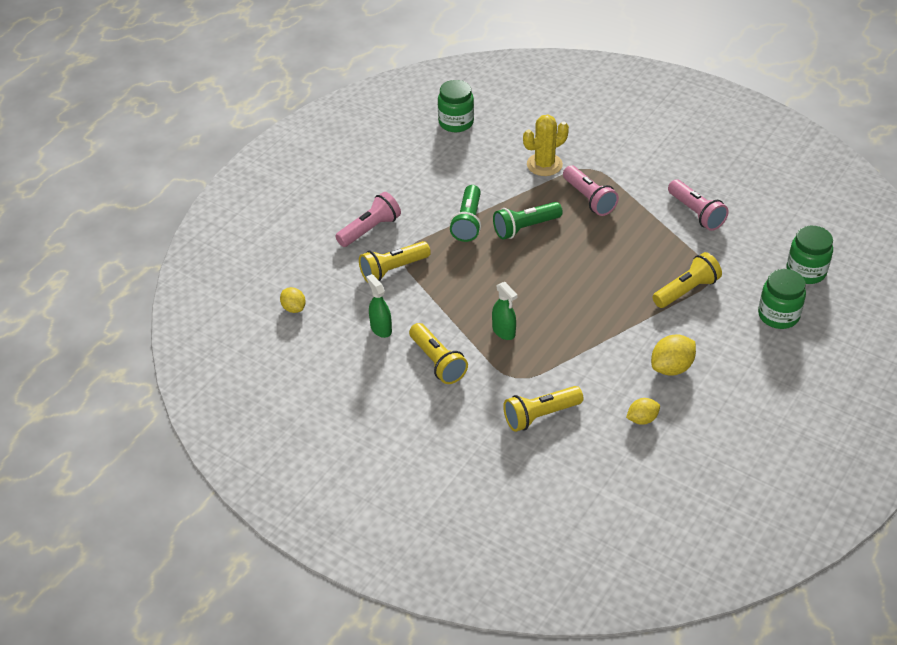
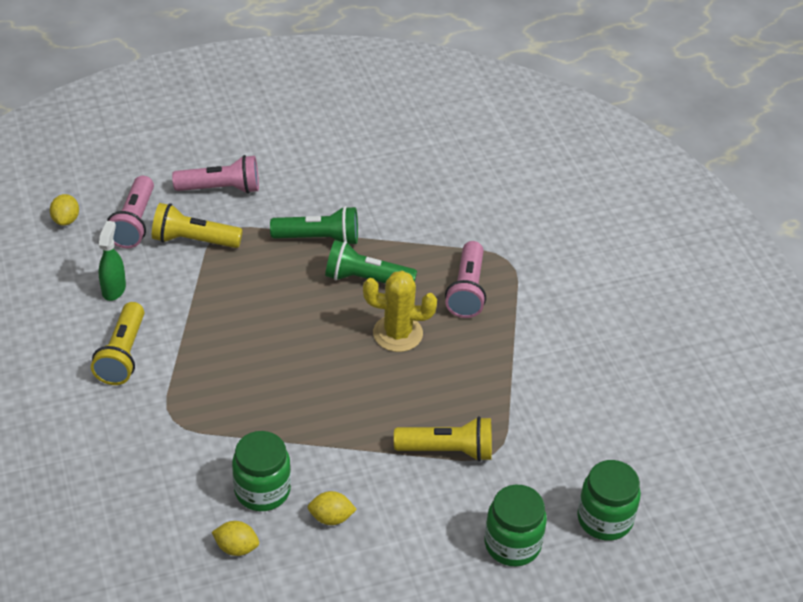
camera: 35 degrees right, 0 degrees up
green jar [438,80,474,132] -> green jar moved to [232,431,291,511]
green flashlight [450,185,481,242] -> green flashlight turned 135 degrees counterclockwise [270,206,358,244]
green spray bottle [492,282,518,340] -> none
yellow flashlight [503,386,584,432] -> none
yellow cactus [523,115,569,176] -> yellow cactus moved to [363,271,437,352]
yellow lemon [651,335,696,375] -> yellow lemon [308,491,357,525], size x0.64
pink flashlight [668,180,729,231] -> pink flashlight moved to [107,176,154,248]

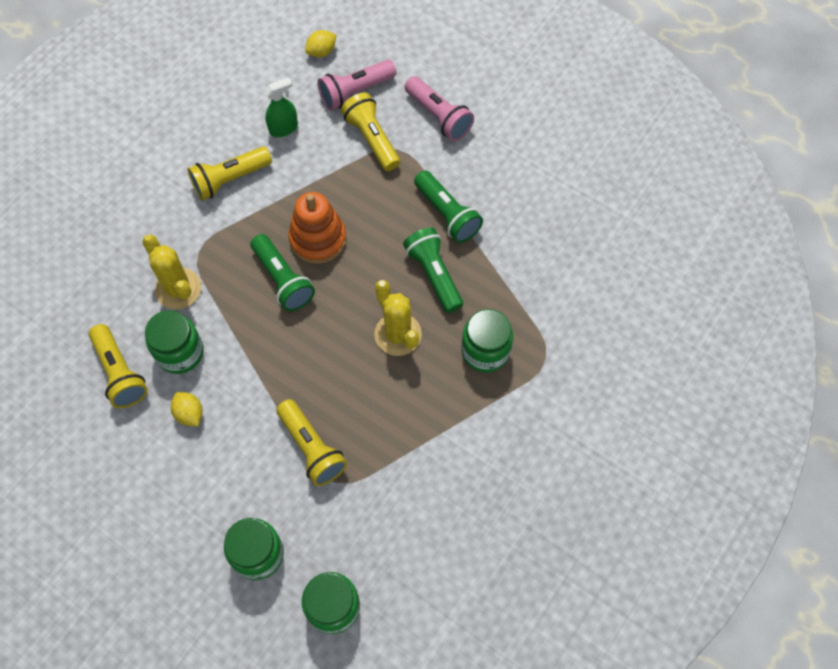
camera: 55 degrees right, 20 degrees up
yellow lemon [212,521,259,556] -> yellow flashlight [89,324,148,408]
pink flashlight [445,241,486,318] -> green jar [461,309,513,373]
none -> yellow cactus [142,235,201,309]
none -> green flashlight [251,234,315,311]
none -> orange stacking toy [288,192,346,264]

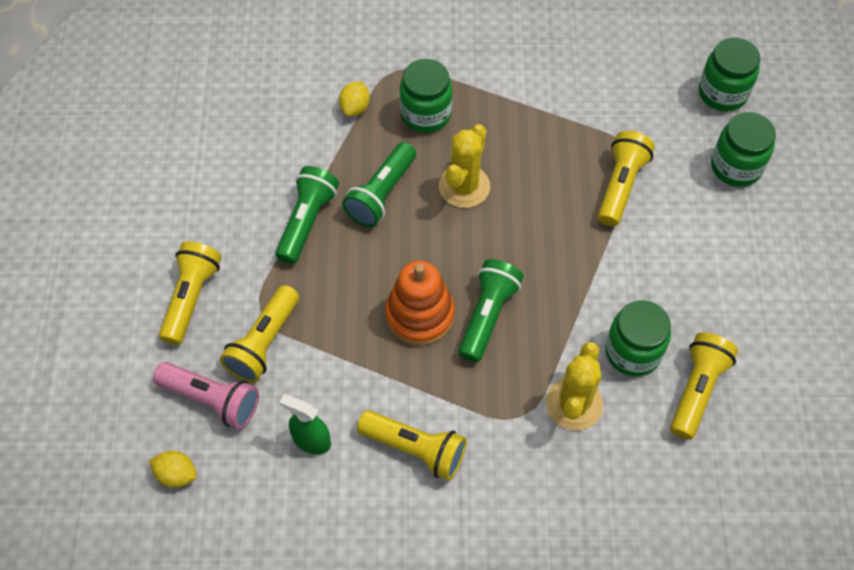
camera: 125 degrees left, 5 degrees down
yellow lemon [171,392,203,426] -> yellow lemon moved to [339,82,370,116]
pink flashlight [405,76,474,141] -> yellow flashlight [159,241,222,345]

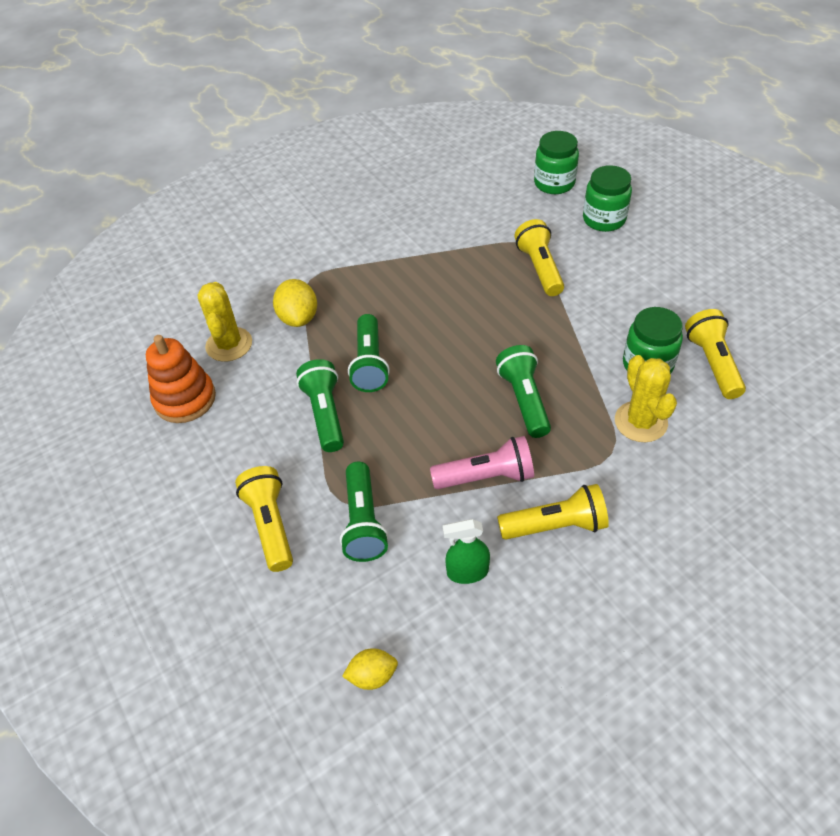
camera: 30 degrees left, 10 degrees down
pink flashlight [153,362,259,429] -> pink flashlight moved to [430,436,534,489]
yellow flashlight [220,285,299,383] -> green flashlight [340,461,389,562]
yellow lemon [339,82,370,116] -> yellow lemon [273,279,317,327], size x1.55
orange stacking toy [385,261,455,346] -> orange stacking toy moved to [146,335,216,423]
green jar [400,59,453,133] -> none
yellow cactus [439,124,490,208] -> yellow cactus moved to [197,282,252,362]

